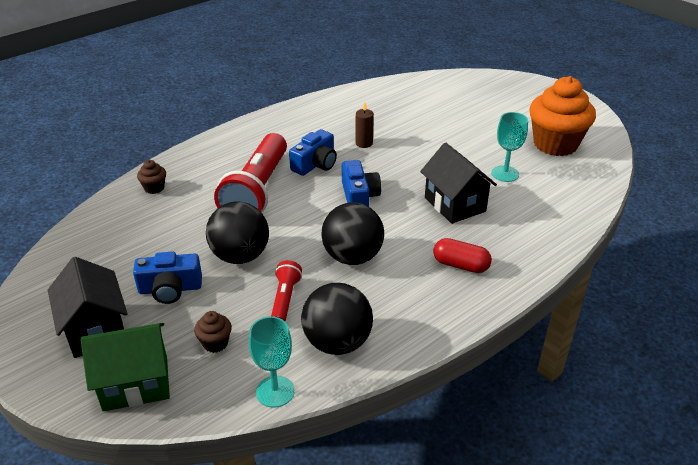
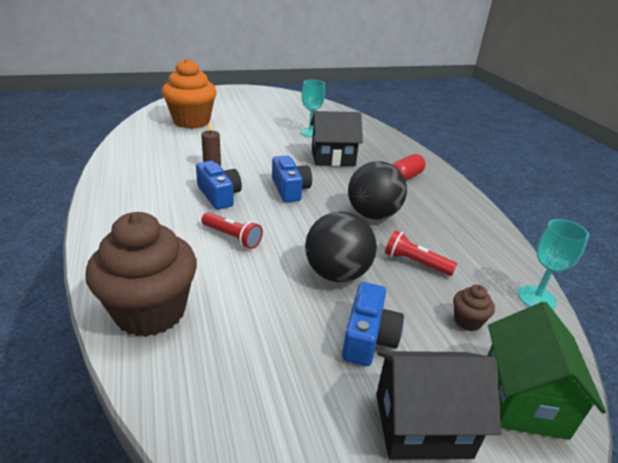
camera: 70 degrees left, 5 degrees down
brown cupcake [137,160,166,194] -> brown cupcake [85,212,197,337], size x2.41
red flashlight [214,133,287,212] -> red flashlight [201,212,263,249], size x0.46
black ball [301,283,373,355] -> none
blue camera [342,160,381,207] -> blue camera turned 60 degrees clockwise [272,156,312,202]
orange cupcake [530,76,596,156] -> orange cupcake moved to [161,58,217,129]

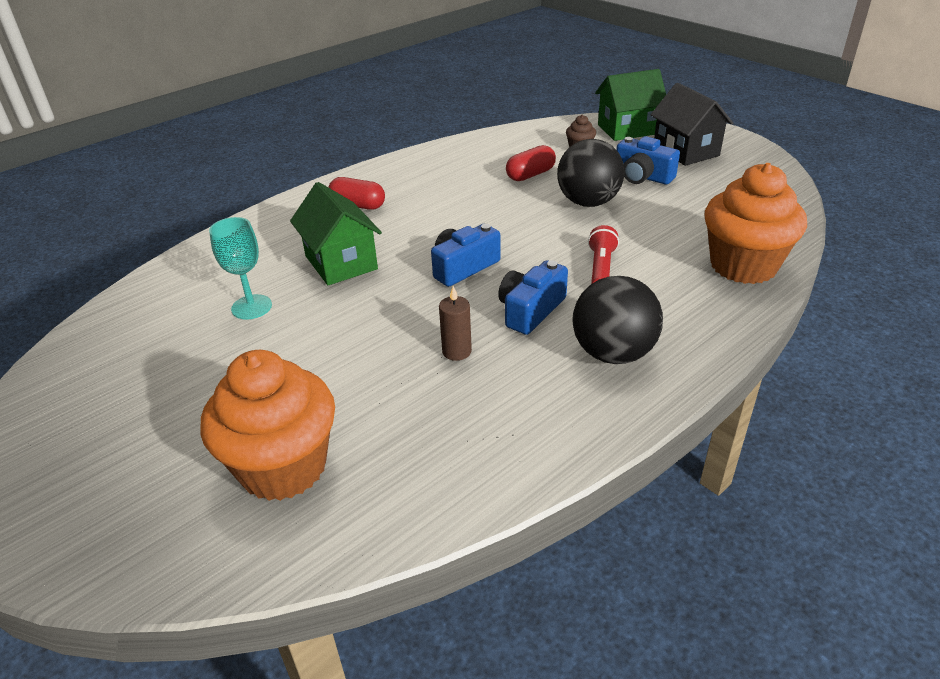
camera: 110 degrees left, 5 degrees up
brown cupcake [85,212,197,337] -> orange cupcake [704,163,807,284]
black house [310,111,363,166] -> green house [290,182,382,285]
blue camera [342,282,404,366] -> blue camera turned 135 degrees counterclockwise [616,136,680,185]
black ball [348,161,407,220] -> black ball moved to [573,276,663,364]
red flashlight [385,230,457,276] -> red capsule [506,145,556,181]
turquoise goblet [518,219,589,309] -> none

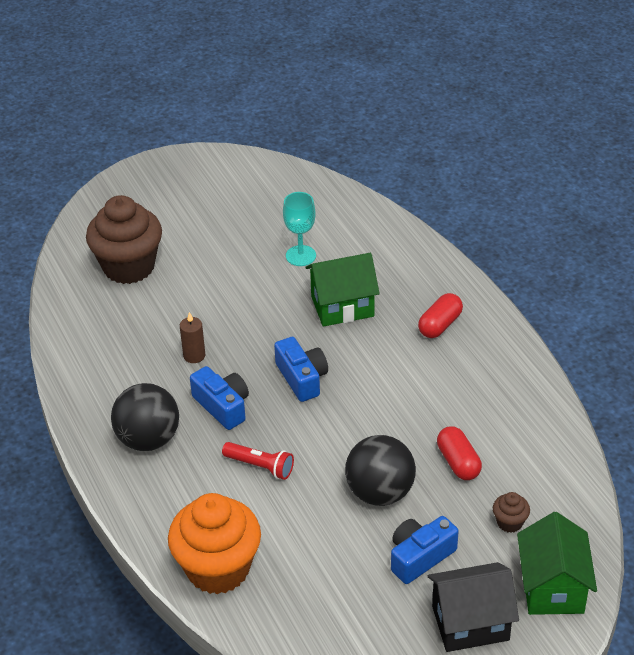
camera: 105 degrees right, 5 degrees up
orange cupcake [200,350,335,501] -> brown cupcake [86,195,162,284]

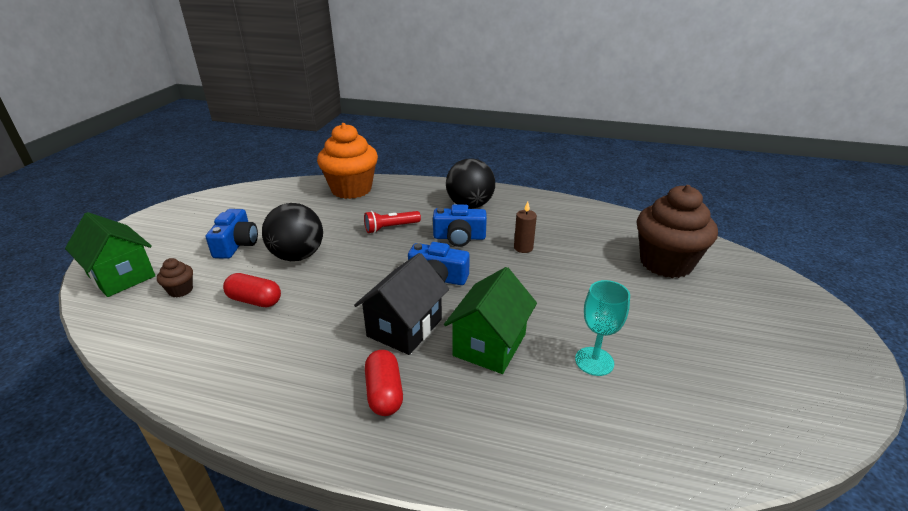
camera: 130 degrees right, 10 degrees down
black house [428,562,519,652] -> black house moved to [354,253,449,355]

